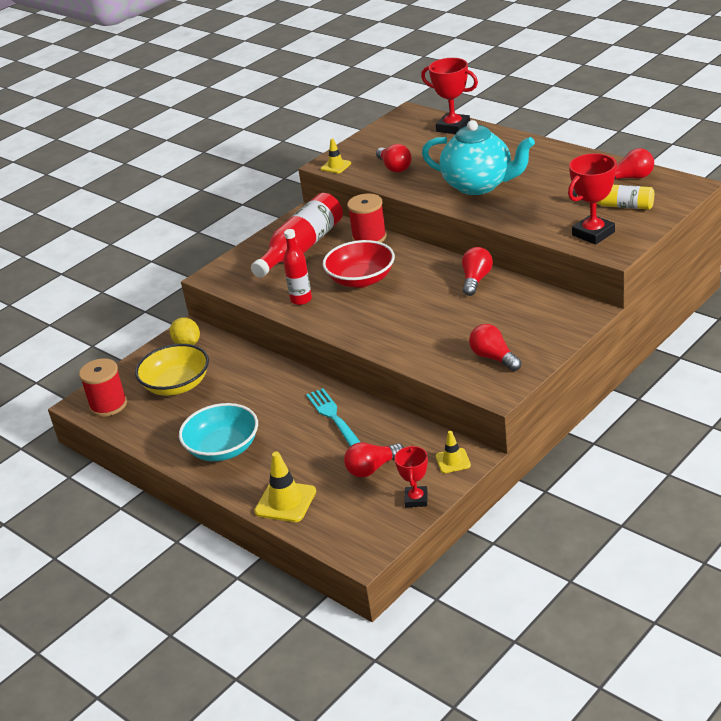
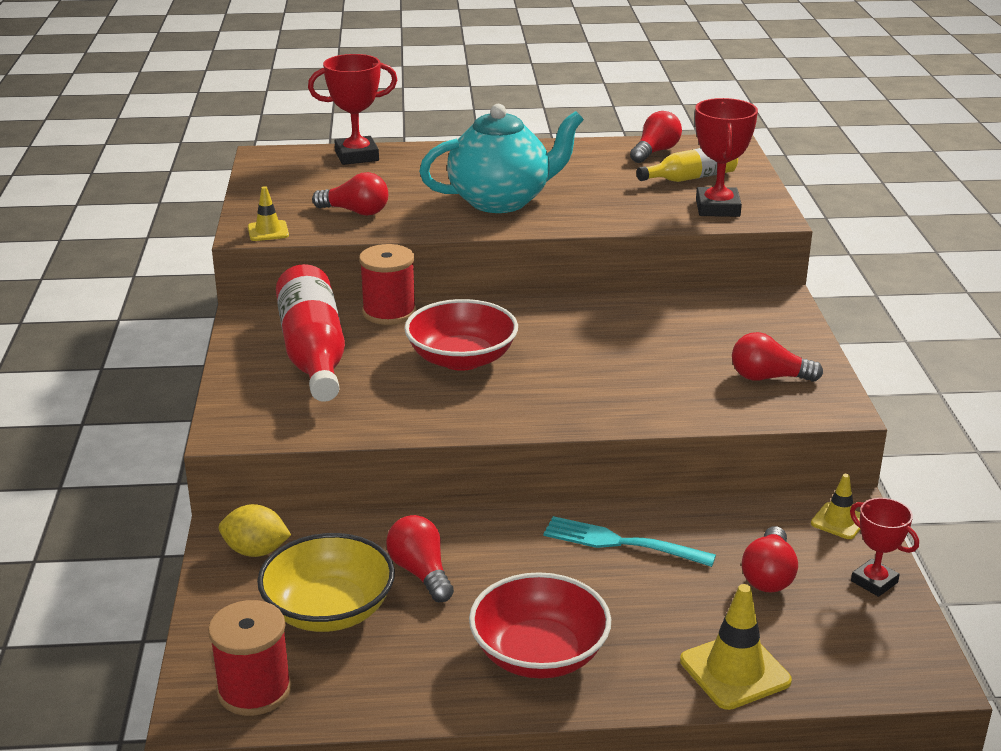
camera: 50 degrees left, 5 degrees down
turquoise bowl [179,403,258,461] -> red bowl [469,572,611,679]
red bottle [283,229,312,305] -> none
red light bulb [462,247,493,296] -> red light bulb moved to [386,515,454,602]

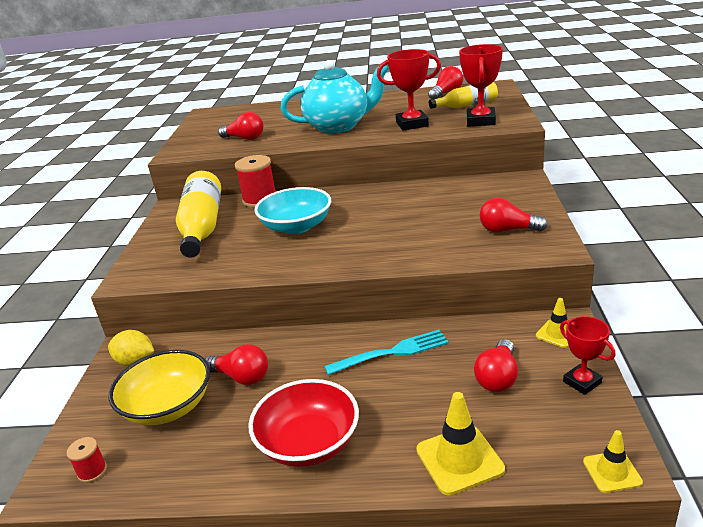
camera: 10 degrees right, 0 degrees up
red spool [208,600,292,716] -> red spool [67,437,107,483], size x0.52
yellow traffic cone [248,186,289,241] -> yellow traffic cone moved to [583,430,643,493]
red bottle [276,264,345,402] -> yellow bottle [176,171,221,258]
red trophy [308,54,397,165] -> red trophy moved to [377,49,441,131]
red light bulb [386,515,454,602] -> red light bulb turned 135 degrees clockwise [205,344,268,385]
red bowl [404,299,518,371] -> turquoise bowl [254,187,331,234]
turquoise fork [543,516,716,567] -> turquoise fork turned 135 degrees clockwise [324,330,449,375]

